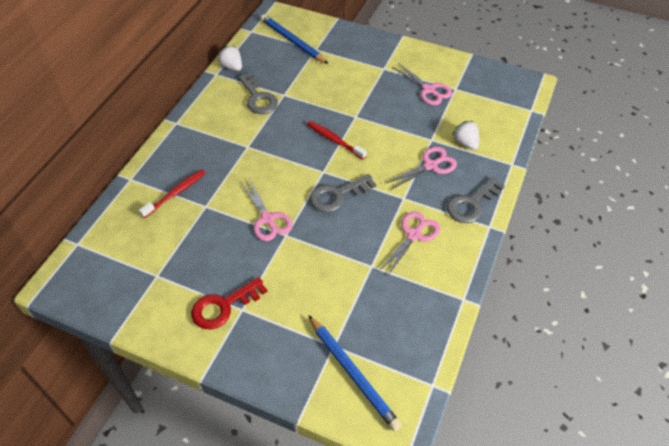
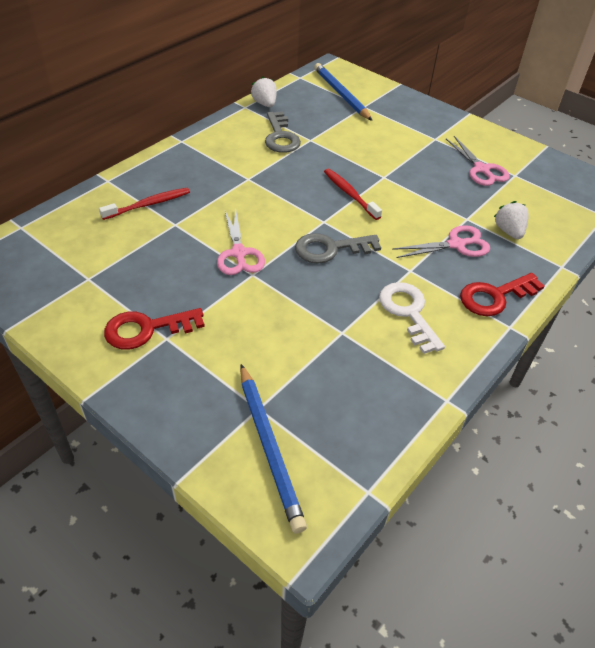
camera: 15 degrees right, 5 degrees down
pink scissors [378,212,440,276] -> white key [379,282,445,354]
grey key [447,177,505,223] -> red key [460,273,545,316]

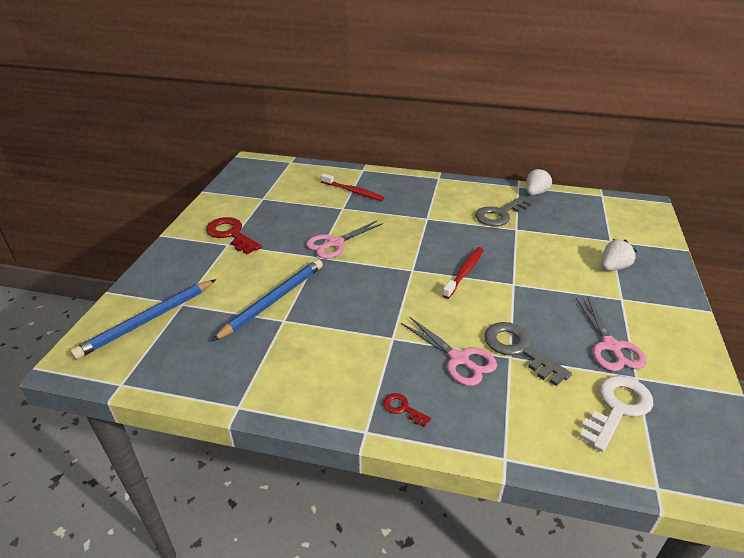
camera: 65 degrees right, 10 degrees down
grey key [295,233,381,264] -> grey key moved to [484,322,572,386]
blue pencil [314,63,372,121] -> blue pencil moved to [212,259,323,341]
white key [379,282,445,354] -> white key moved to [579,376,653,452]
pink scissors [446,136,510,186] -> pink scissors turned 45 degrees counterclockwise [576,296,647,371]
red key [460,273,545,316] -> red key [383,393,431,427], size x0.49
white strawberry [494,201,529,239] -> white strawberry moved to [602,239,637,271]

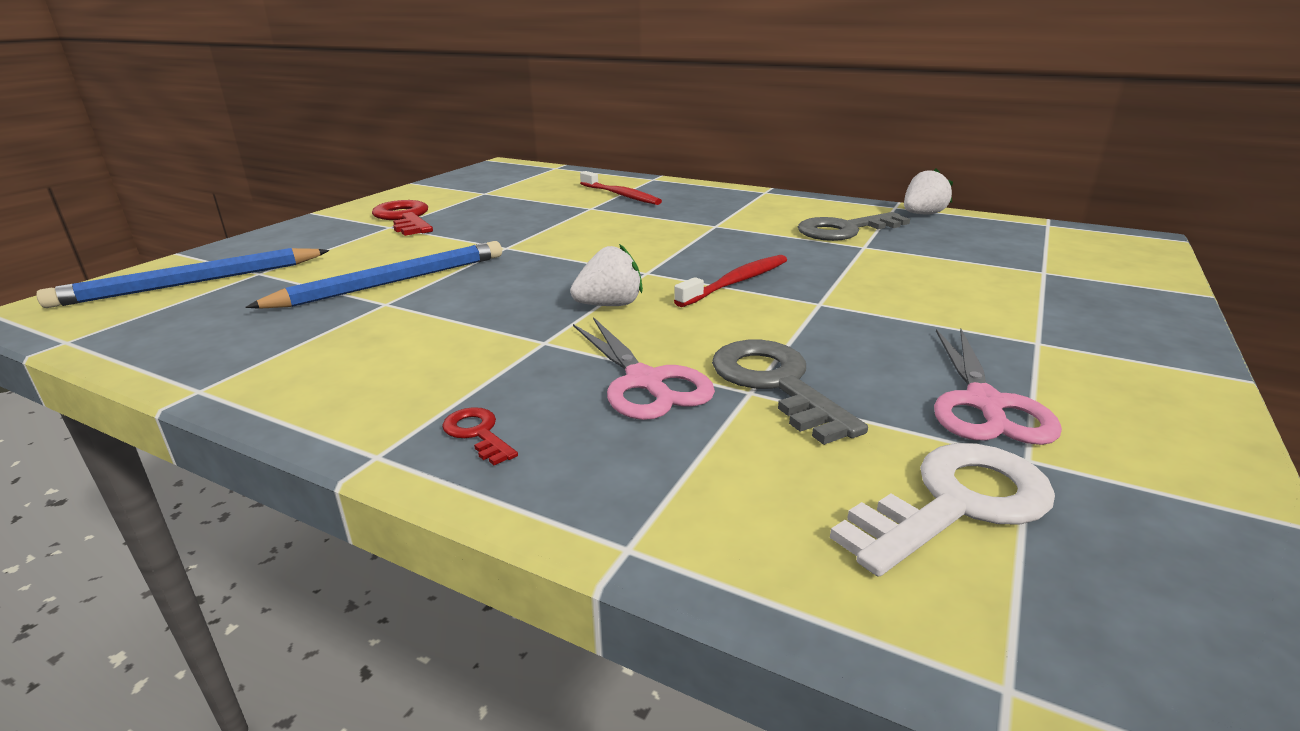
camera: 15 degrees right, 10 degrees down
pink scissors [306,220,384,259] -> none
white strawberry [602,239,637,271] -> white strawberry moved to [570,244,643,306]

